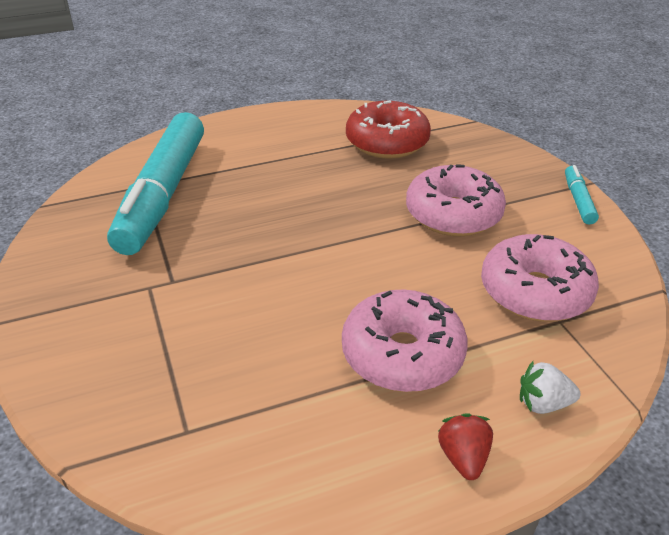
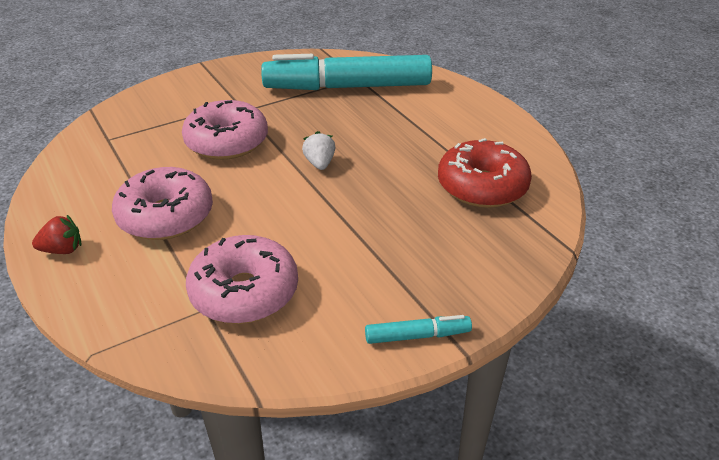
camera: 80 degrees right, 0 degrees up
pink donut [406,165,506,236] -> pink donut moved to [182,100,268,160]
white strawberry [520,361,580,414] -> white strawberry moved to [302,131,336,170]

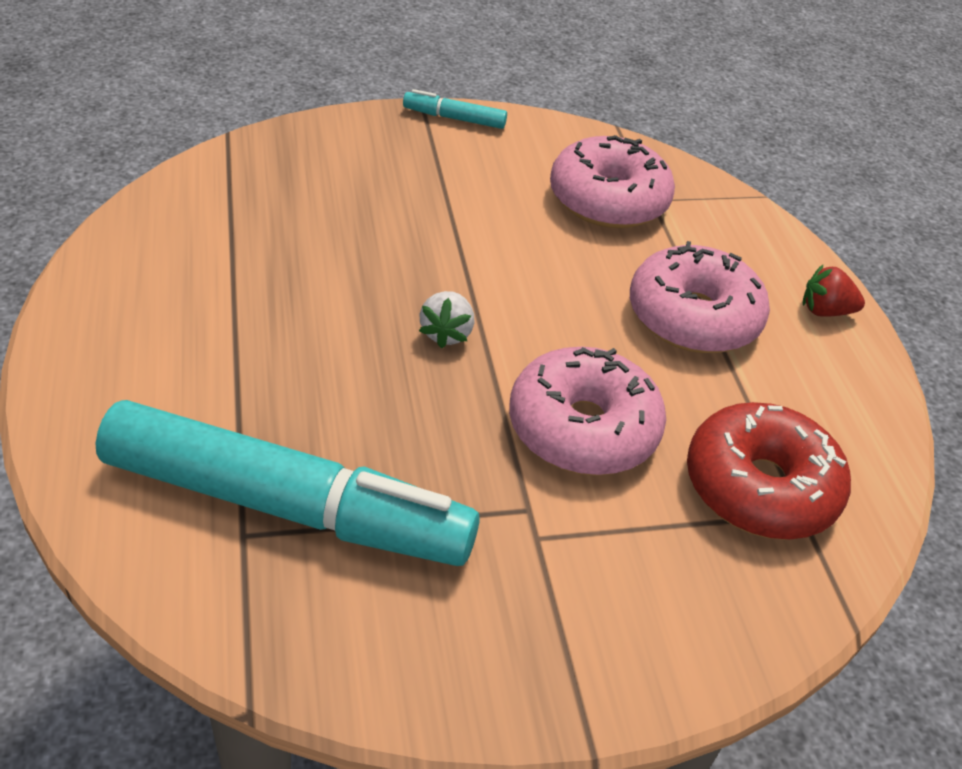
camera: 165 degrees left, 5 degrees up
red donut [438,138,532,208] -> red donut moved to [687,402,851,540]

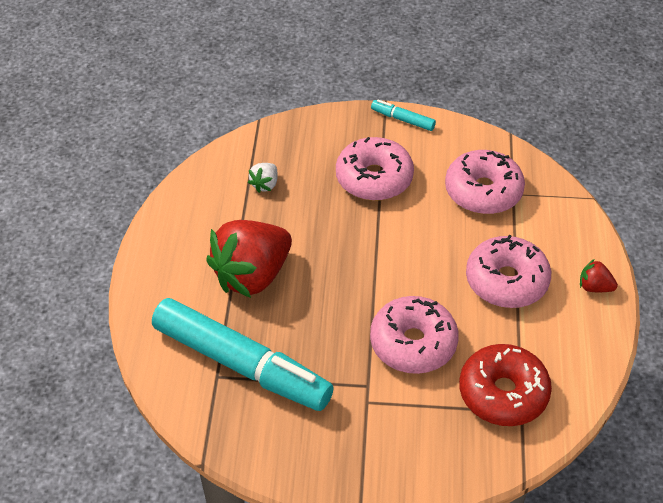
camera: 20 degrees right, 5 degrees up
white strawberry [419,291,474,349] -> white strawberry moved to [248,163,278,193]
none -> red strawberry [206,220,292,298]
none -> pink donut [336,137,414,201]

